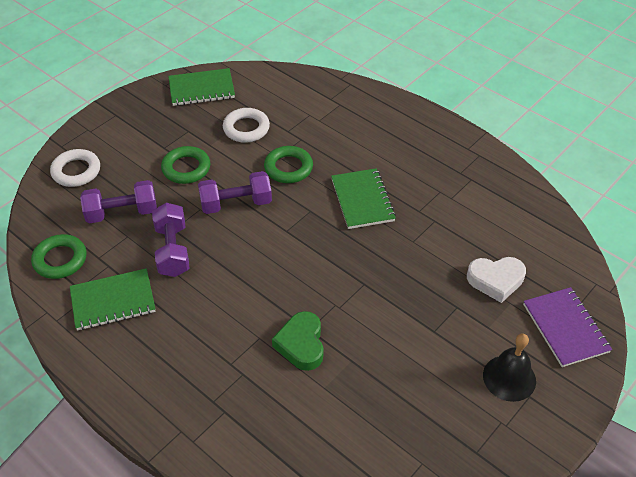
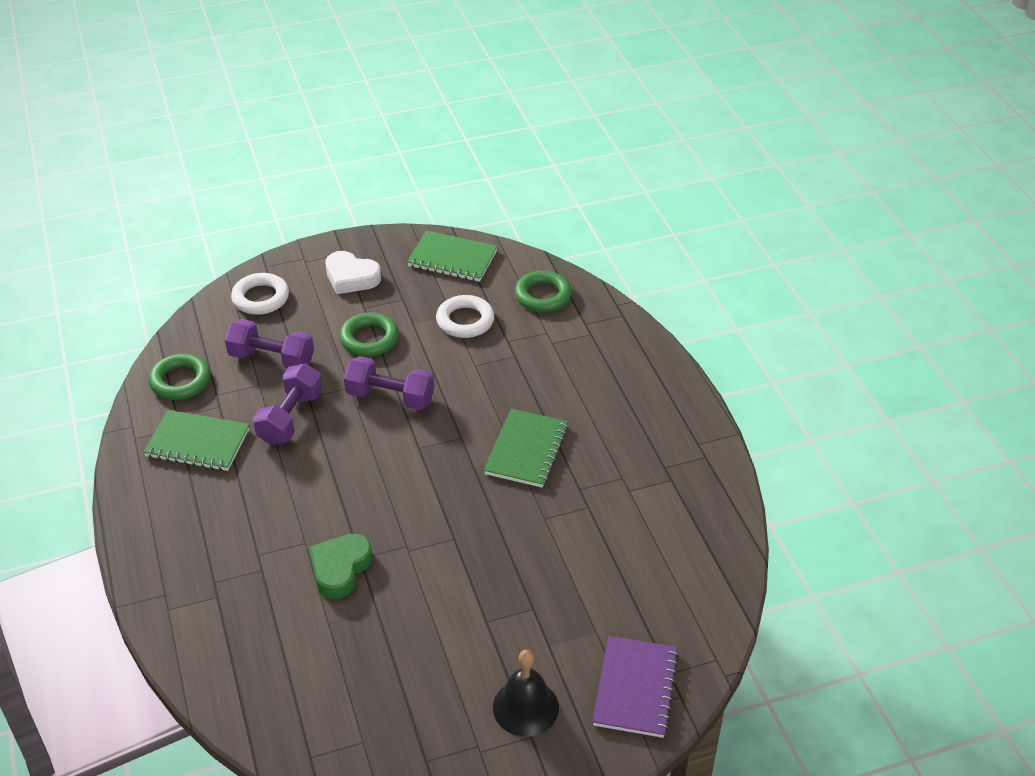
camera: 30 degrees right, 5 degrees down
green ring [264,146,313,183] -> green ring moved to [515,270,572,312]
white heart [467,257,526,303] -> white heart moved to [325,251,381,294]

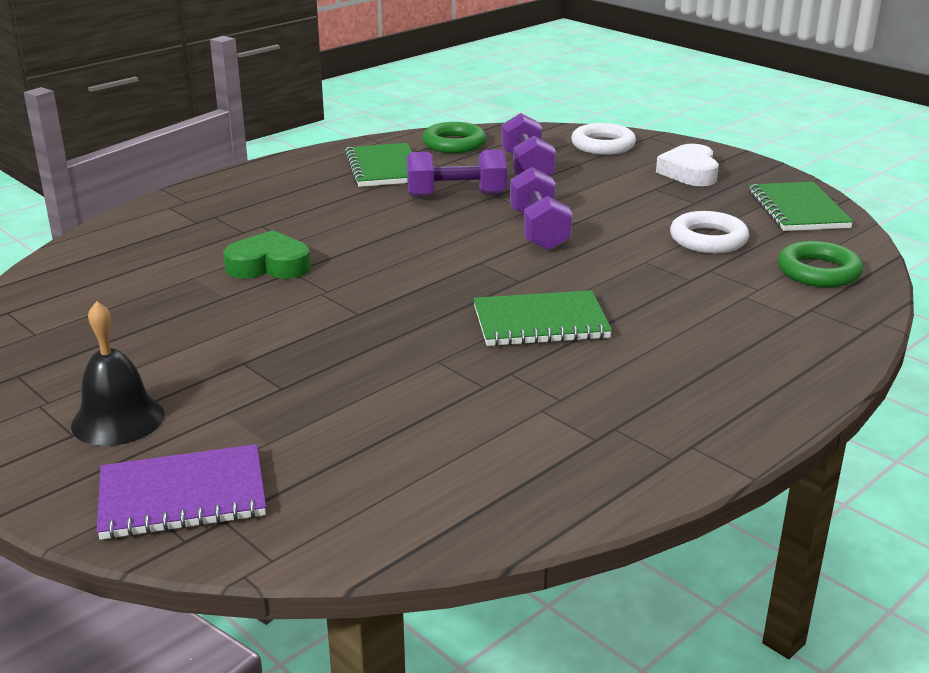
camera: 65 degrees right, 15 degrees down
green ring [339,312,399,356] -> none

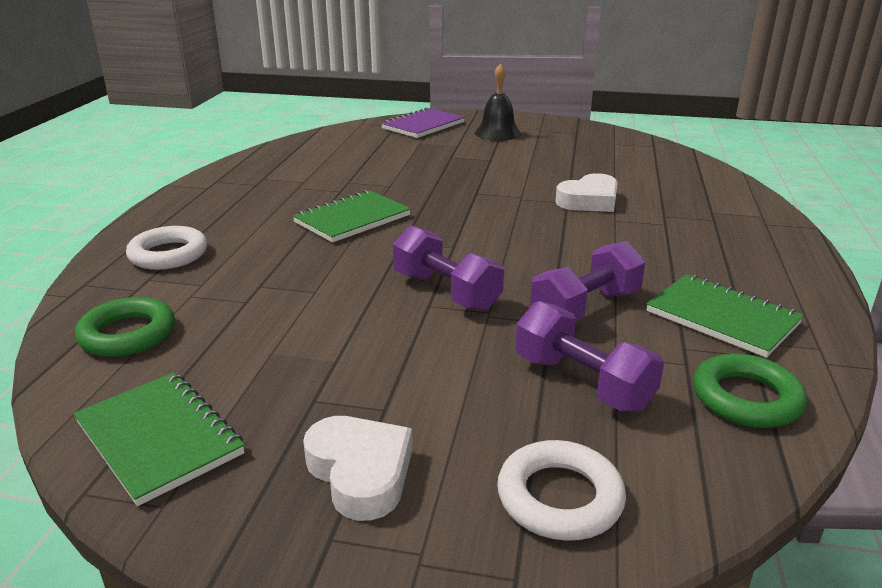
camera: 145 degrees right, 0 degrees up
green heart [223,230,311,279] -> white heart [555,173,618,212]
white ring [670,211,749,253] -> white ring moved to [126,226,207,270]

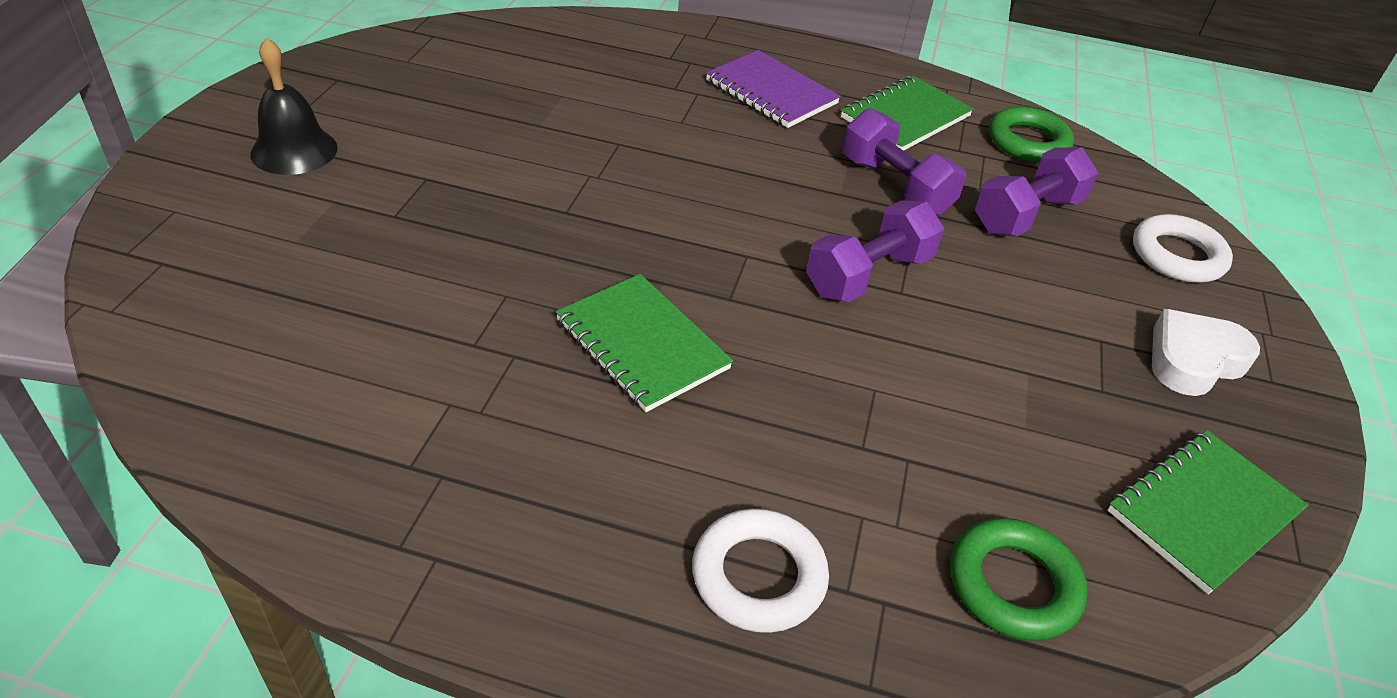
camera: 90 degrees left, 15 degrees up
purple notebook [381,107,465,138] -> purple notebook moved to [706,50,841,128]
white heart [555,173,618,212] -> none

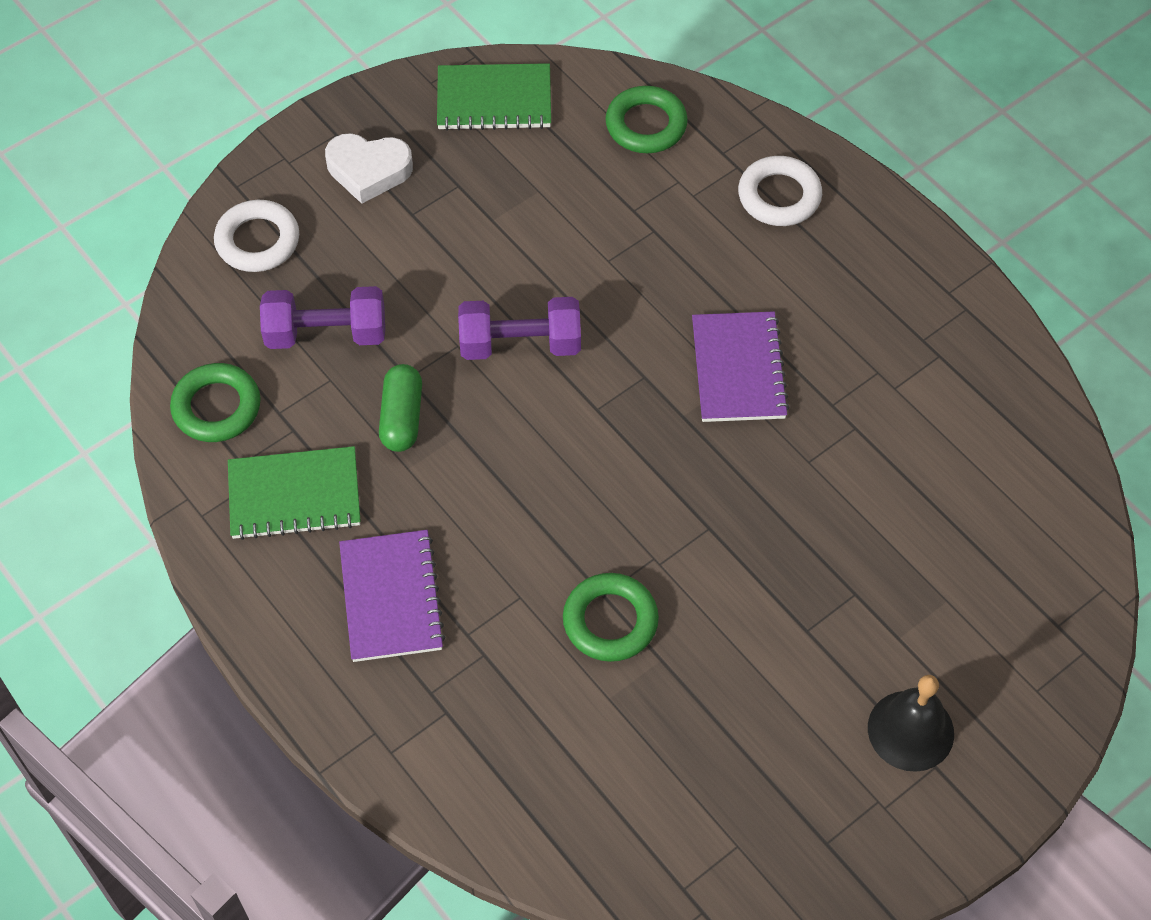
camera: 140 degrees left, 15 degrees up
green notebook [556,274,733,412] -> purple notebook [692,311,790,422]
purple dumbbell [842,108,966,215] -> green capsule [379,364,422,452]
none -> green ring [563,573,659,662]

